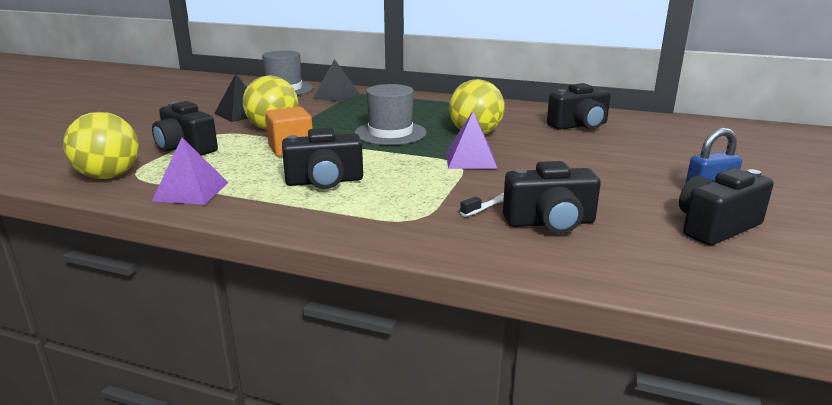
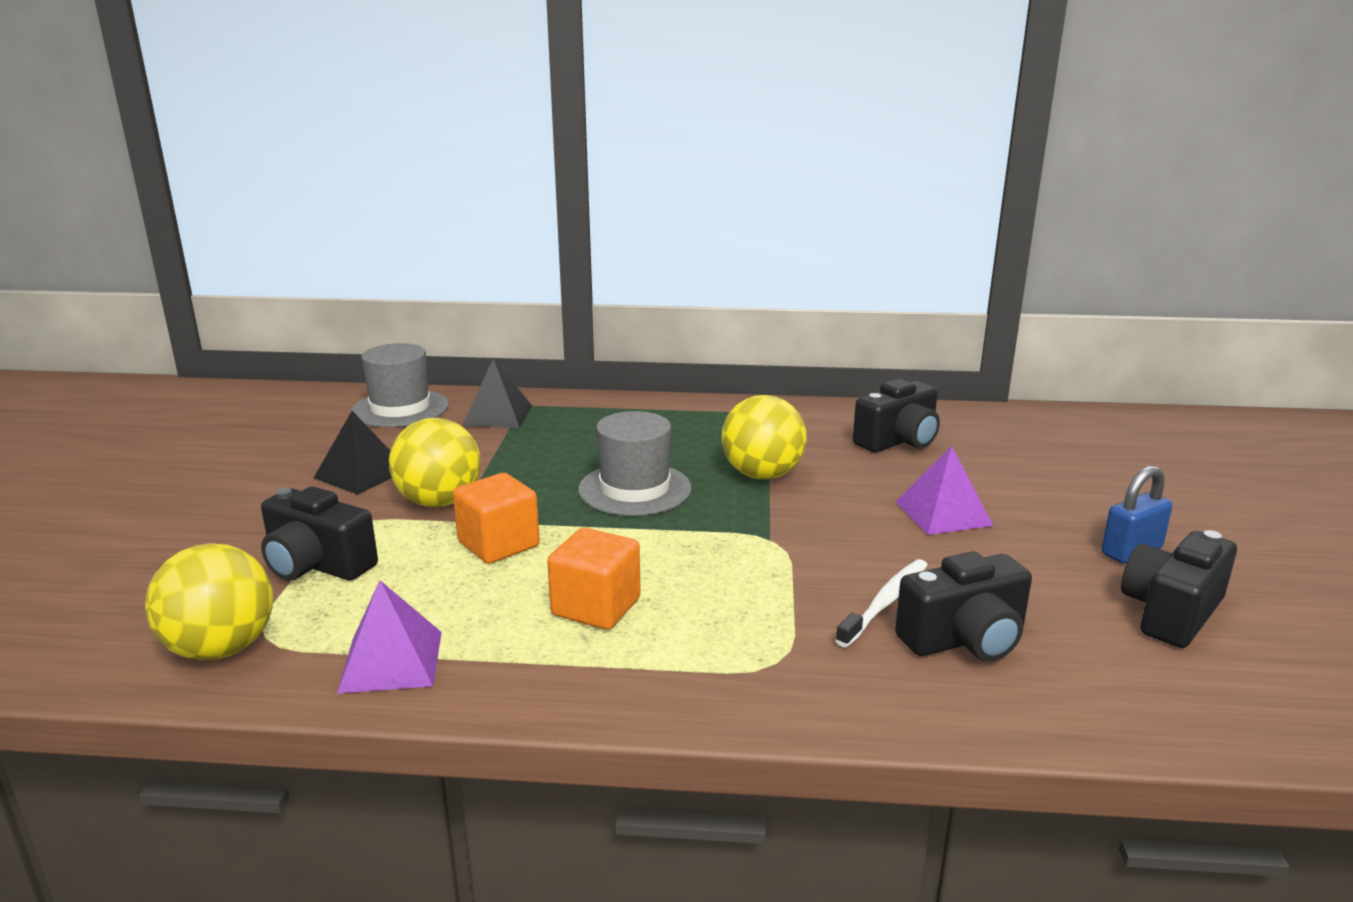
camera: 15 degrees left, 0 degrees up
black camera [282,128,363,189] -> orange cube [547,528,641,630]
purple pyramid [446,112,498,169] -> purple pyramid moved to [896,446,993,535]

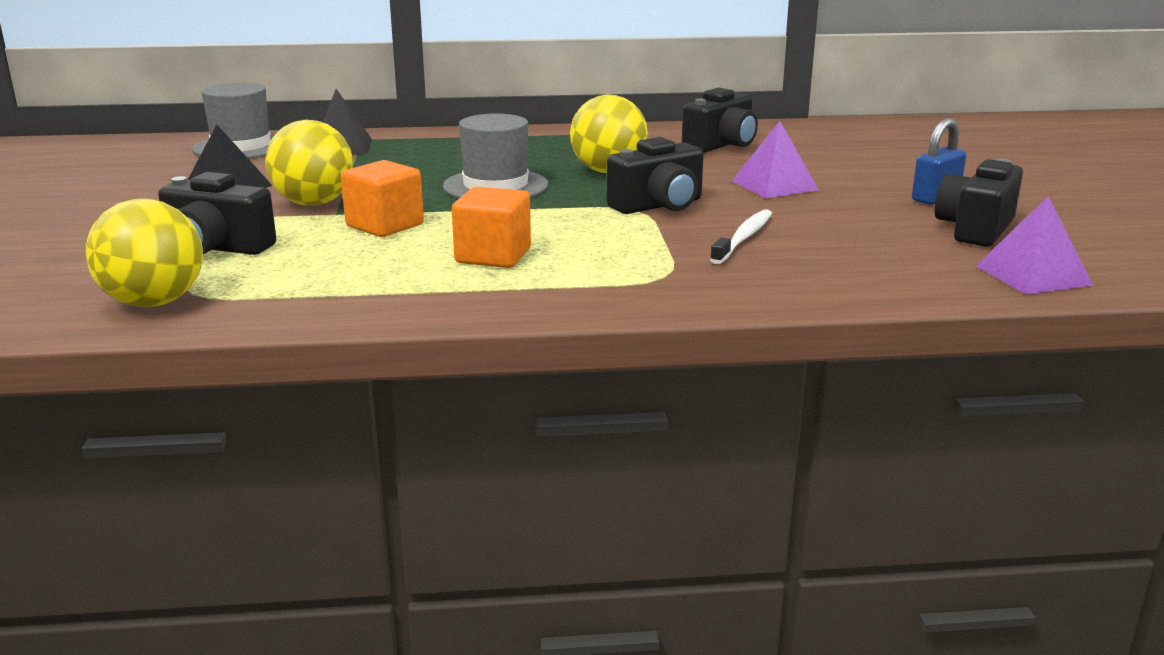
camera: 10 degrees left, 0 degrees up
purple pyramid [337,581,442,693] -> purple pyramid moved to [976,196,1093,295]
black camera [895,551,1032,662] -> black camera moved to [607,137,704,214]

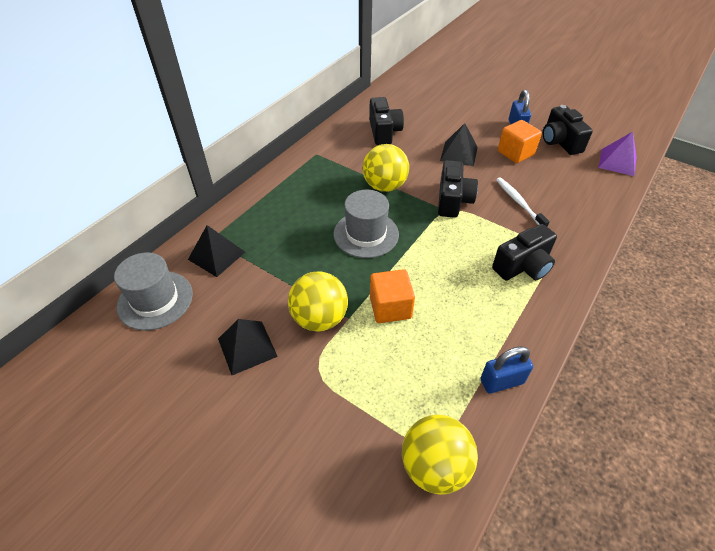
camera: 50 degrees left, 25 degrees up
black camera [158,172,276,255] -> black camera moved to [492,224,557,280]
orange cube [452,187,531,268] -> orange cube moved to [498,120,542,163]
purple pyramid [732,121,819,198] -> black pyramid [440,123,478,166]
none -> blue padlock [480,346,533,394]

